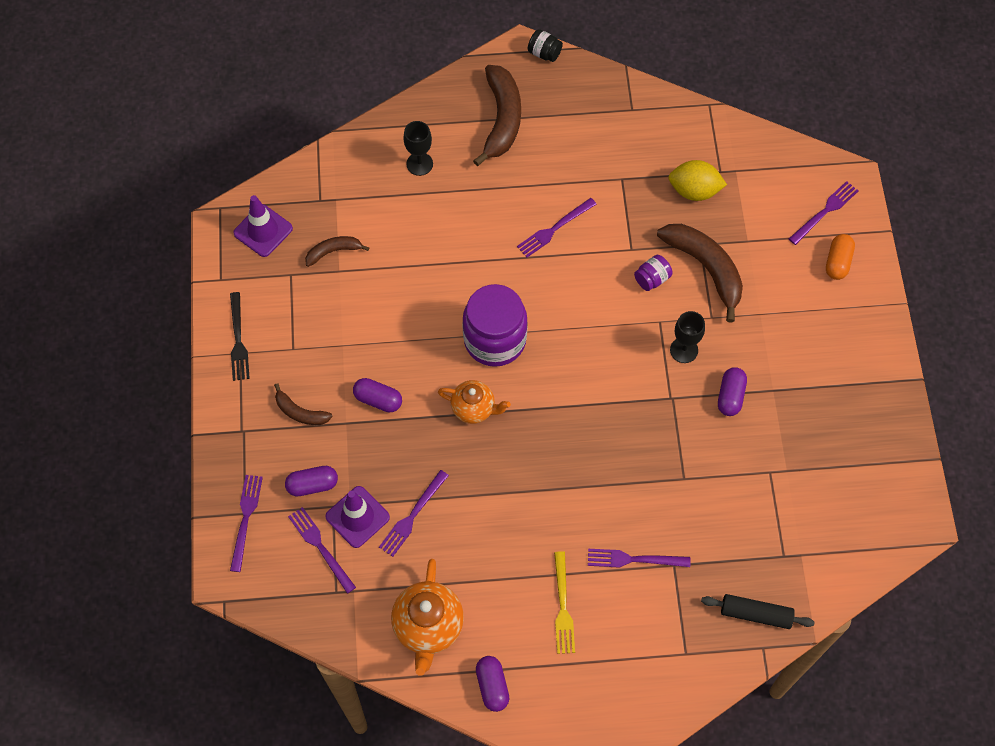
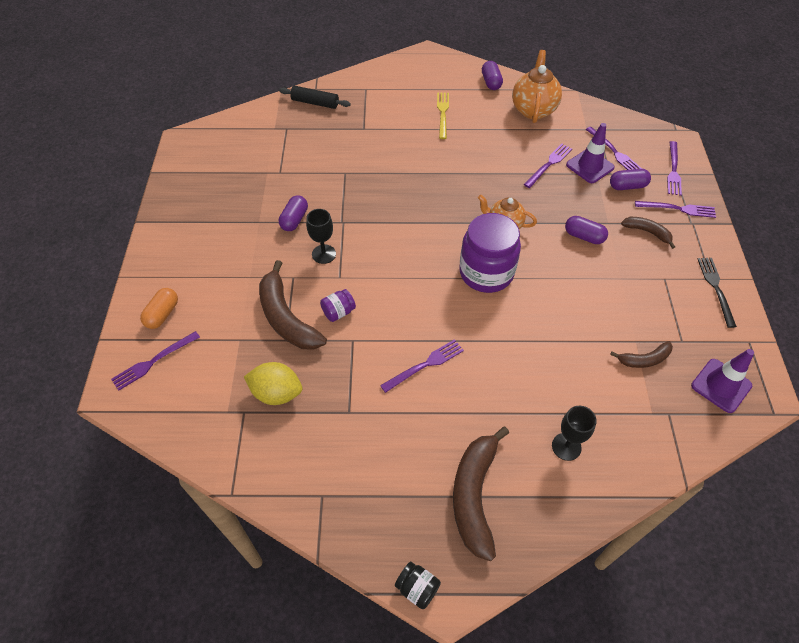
camera: 175 degrees left, 10 degrees down
purple fork [588,549,691,568] -> purple fork moved to [635,201,716,218]

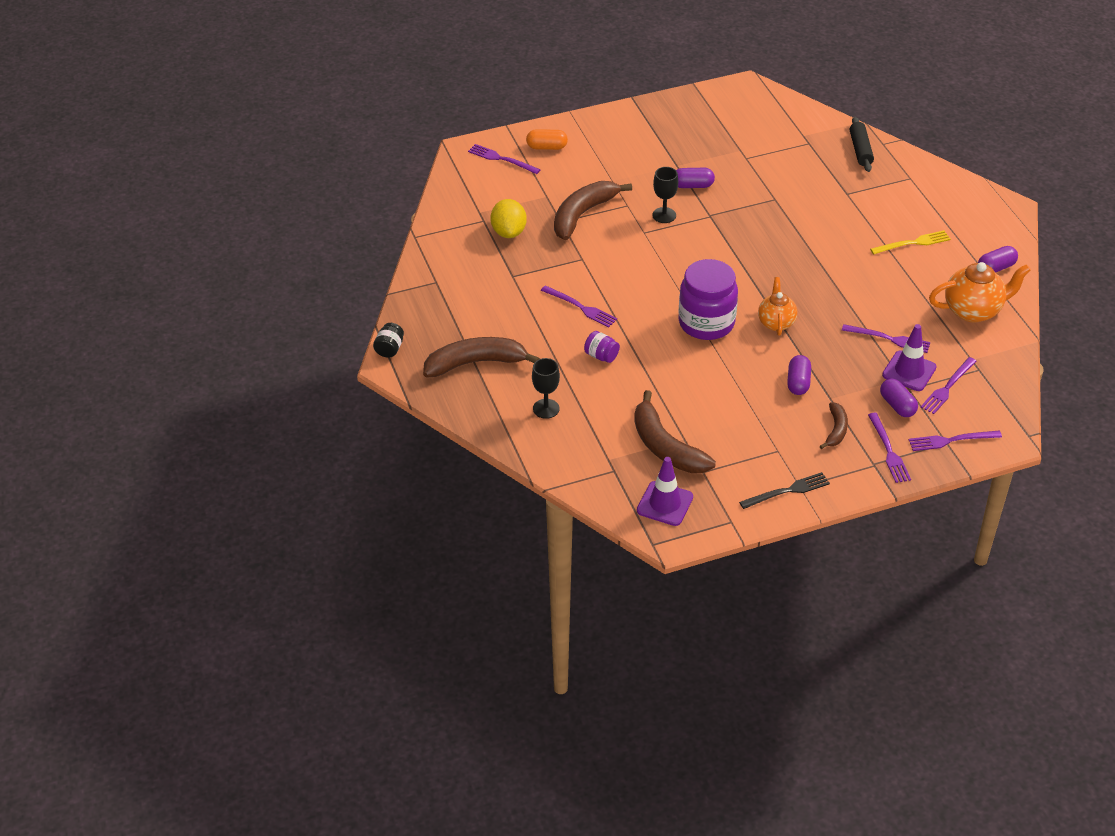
camera: 70 degrees right, 10 degrees down
purple jar [320,289,356,322] -> purple jar moved to [584,331,620,363]
brown banana [610,341,673,368] -> brown banana [634,390,716,473], size x1.87

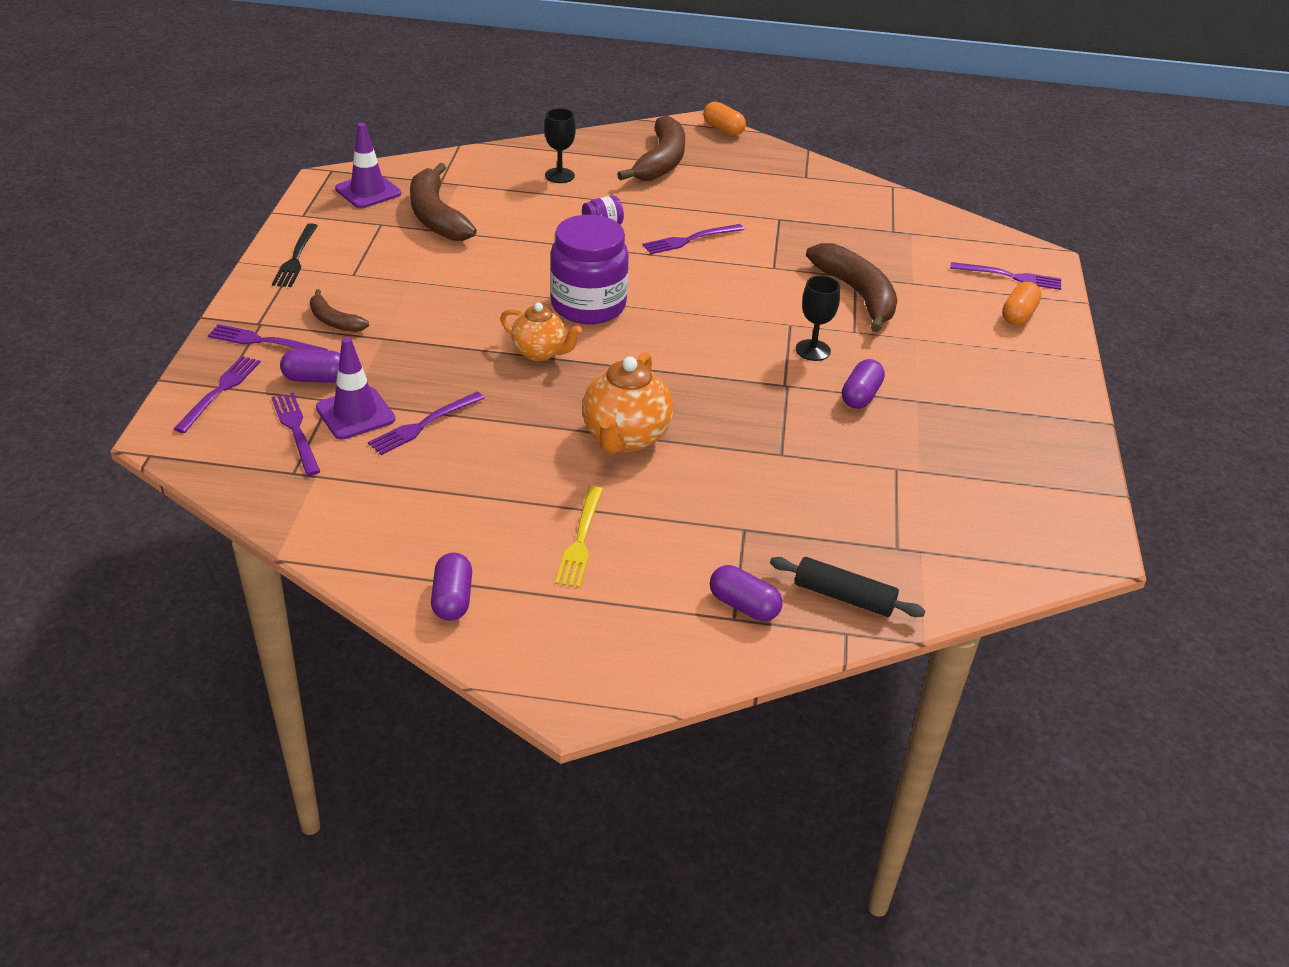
camera: 115 degrees right, 5 degrees down
black jar [373,323,404,358] -> orange capsule [703,102,746,136]
purple fork [468,144,541,174] -> purple fork turned 45 degrees clockwise [950,262,1061,290]
yellow lemon [490,199,527,238] -> none
brown banana [634,390,716,473] -> brown banana turned 105 degrees counterclockwise [410,163,477,241]
purple capsule [787,355,811,395] -> purple capsule moved to [710,565,783,621]
orange teapot [929,262,1031,322] -> orange teapot moved to [582,352,673,454]

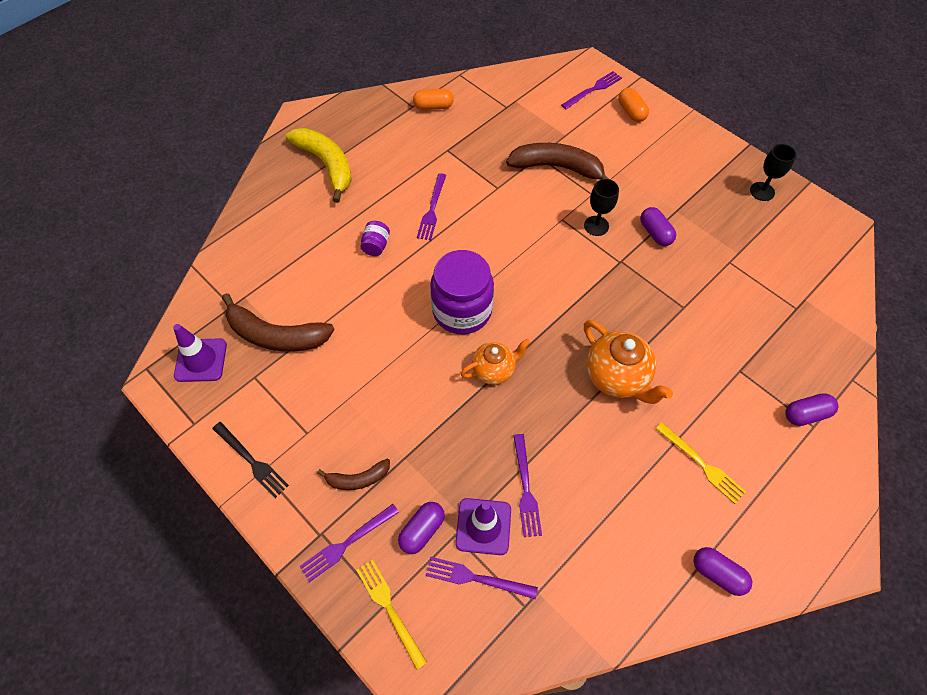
camera: 50 degrees left, 20 degrees up
purple fork [174,356,261,433] -> yellow fork [356,559,427,670]
black goblet [544,108,576,183] -> black goblet moved to [750,144,796,201]
brown banana [617,115,685,181] -> yellow banana [286,128,351,203]
orange capsule [703,102,746,136] -> orange capsule moved to [413,88,454,110]
black rolling pin [770,557,925,617] -> none

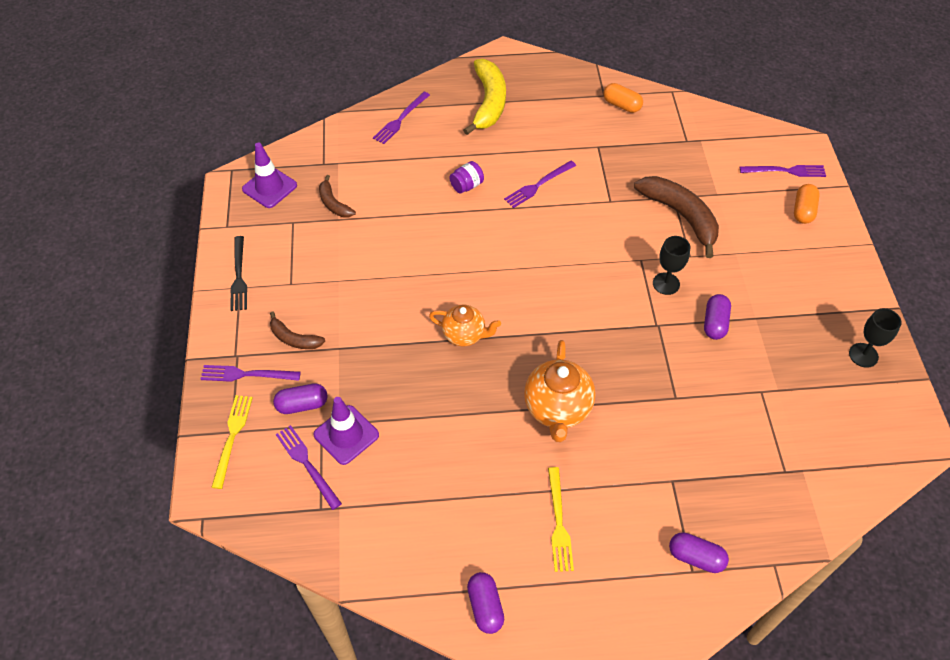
camera: 40 degrees right, 5 degrees down
brown banana [222,293,334,352] -> brown banana [319,175,356,218], size x0.53
purple jar [430,250,494,334] -> none
purple fork [513,434,542,537] -> purple fork moved to [373,92,430,144]

